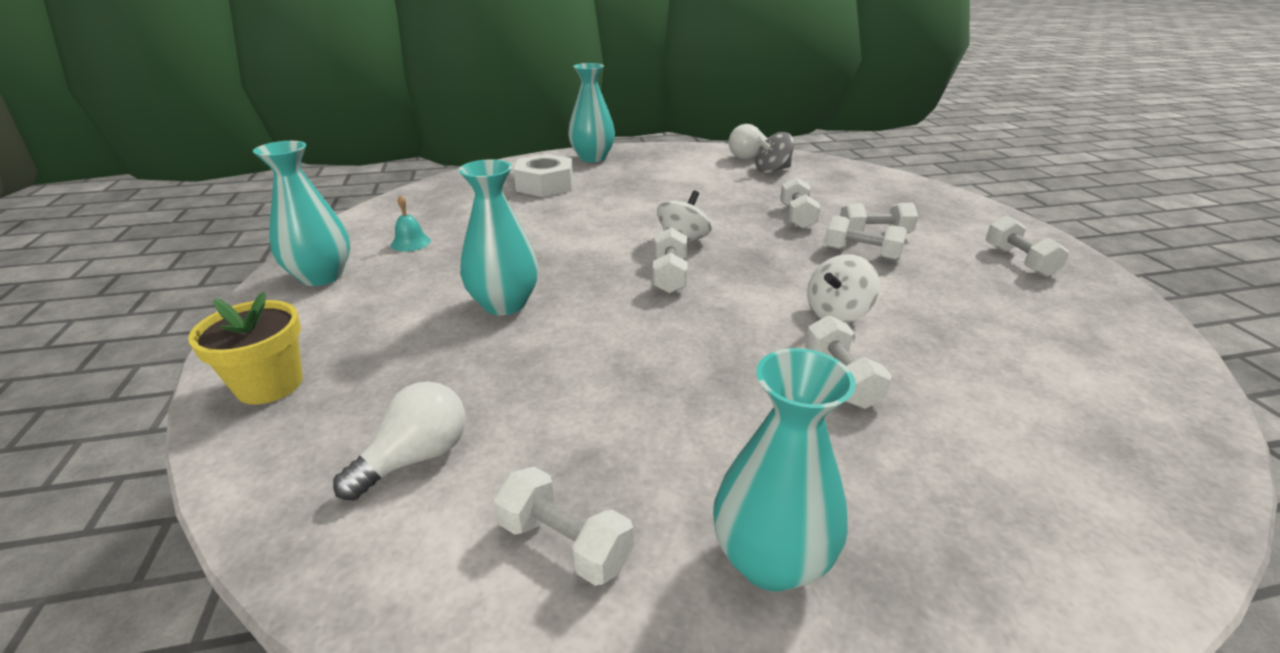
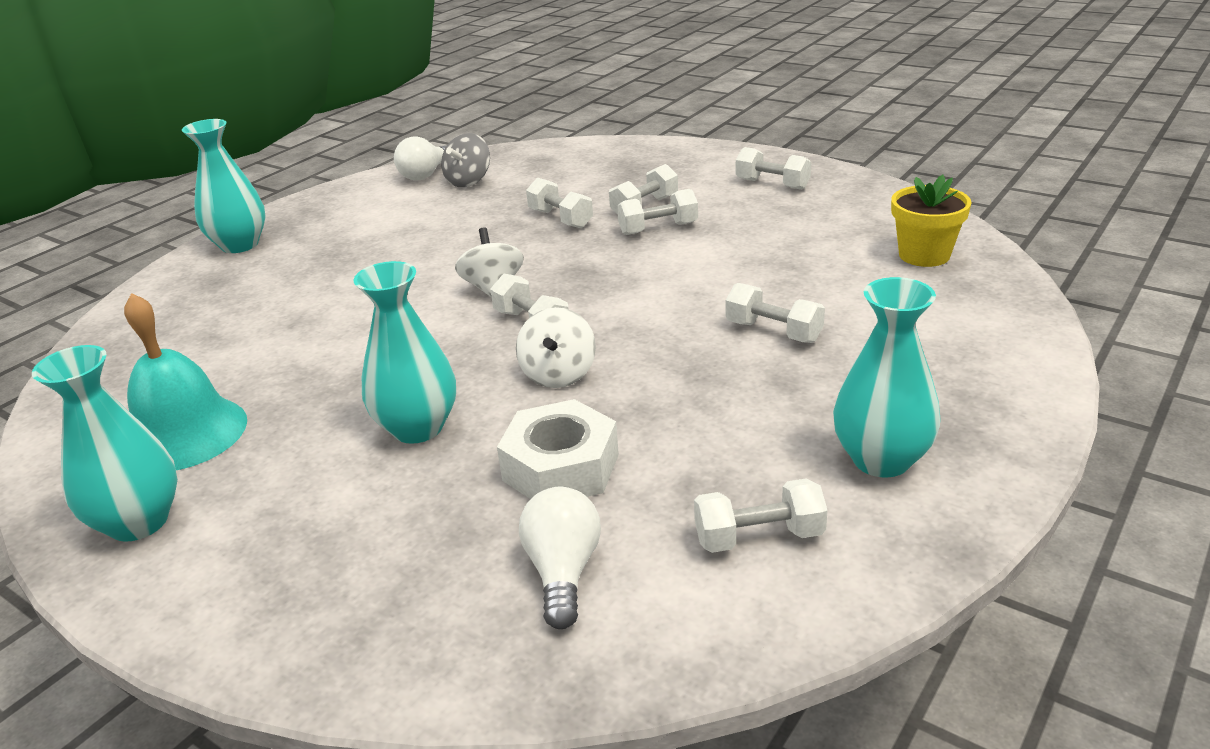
camera: 40 degrees left, 0 degrees up
yellow flower pot [188,292,303,404] -> yellow flower pot moved to [891,175,972,267]
turquoise bell [391,195,431,251] -> turquoise bell [124,293,247,470], size x2.21
white nut [513,154,573,197] -> white nut moved to [497,399,619,499]
white spinning top [807,254,880,323] -> white spinning top moved to [516,307,596,388]

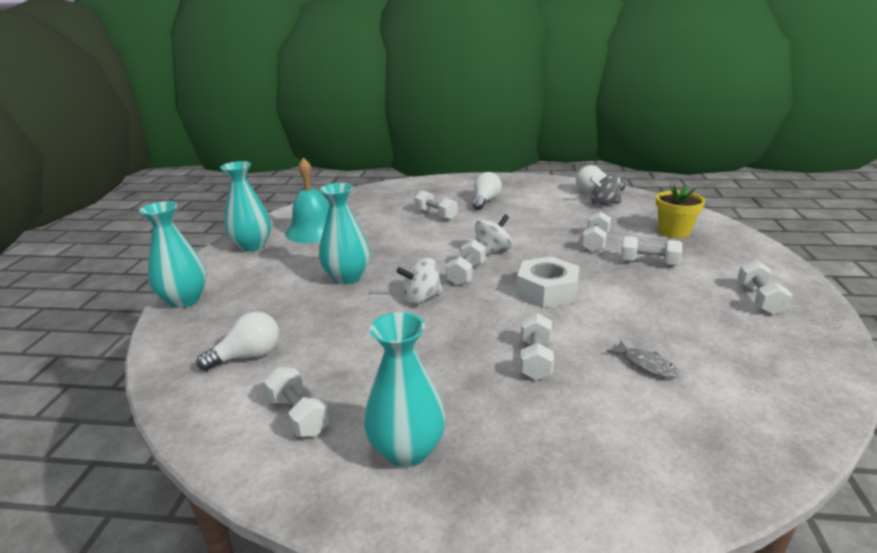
camera: 60 degrees right, 5 degrees down
turquoise vase [182,119,265,253] -> turquoise vase moved to [139,201,207,308]
white nut [497,399,619,499] -> white nut moved to [517,257,579,308]
white dumbbell [617,189,698,235] -> white dumbbell moved to [415,190,458,220]
yellow flower pot [891,175,972,267] -> yellow flower pot moved to [656,184,705,238]
none -> white light bulb [472,172,502,210]
none -> grey fish [606,341,680,378]

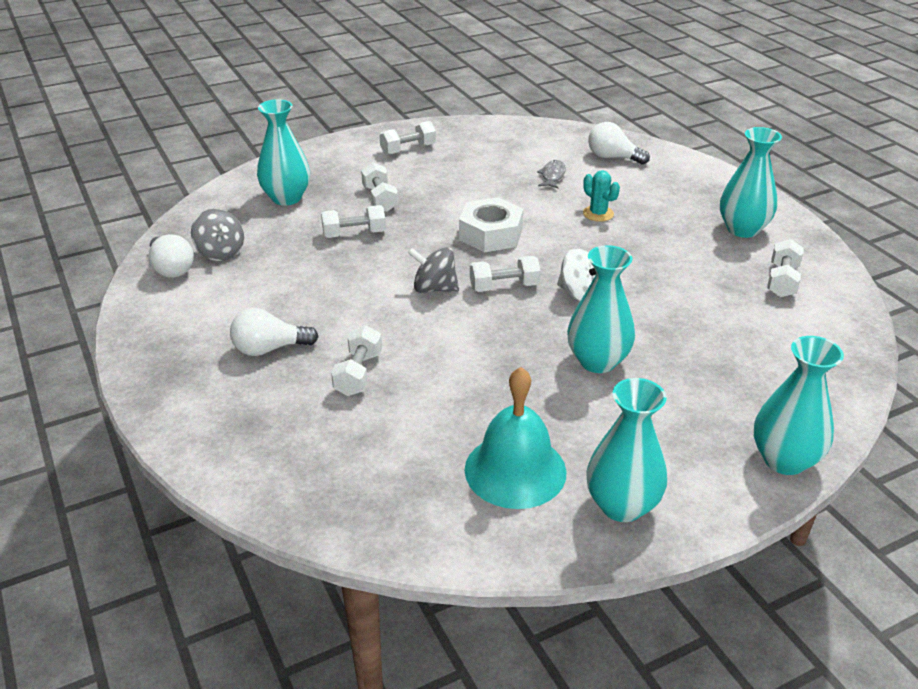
camera: 125 degrees left, 10 degrees up
white light bulb [196,311,279,371] -> white light bulb moved to [588,122,650,165]
white spinning top [475,214,512,254] -> grey spinning top [408,247,459,293]
white dumbbell [520,313,554,380] -> turquoise cactus [583,170,620,222]
yellow flower pot [656,184,705,238] -> turquoise vase [257,99,310,206]

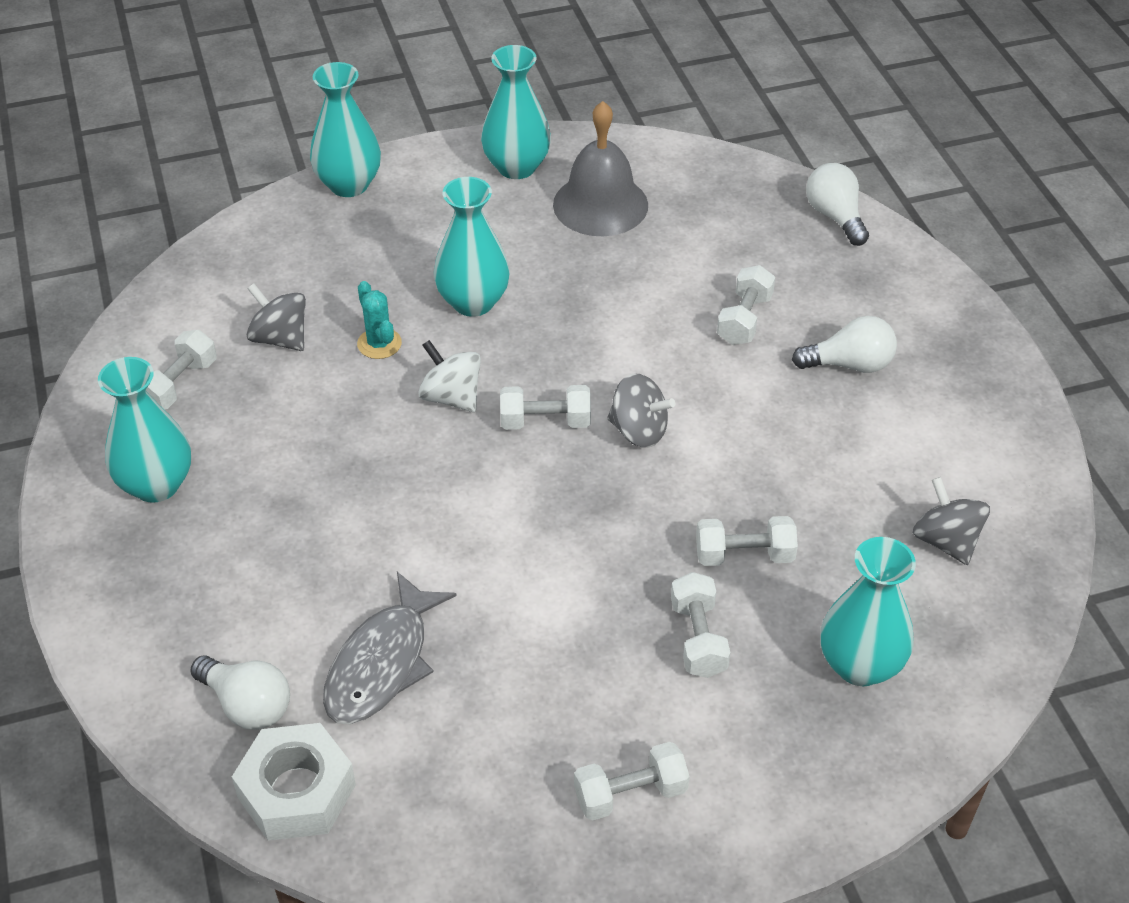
camera: 170 degrees left, 10 degrees up
white light bulb [149,235,194,278] -> white light bulb moved to [806,163,869,246]
white nut [459,197,523,252] -> white nut moved to [232,723,356,841]
turquoise bell [465,367,566,509] -> grey bell [553,101,648,236]
grey fish [537,160,566,188] -> grey fish [323,572,457,724], size x1.90
turquoise cactus [583,170,620,222] -> turquoise cactus moved to [357,281,402,359]
none -> grey spinning top [247,284,306,351]

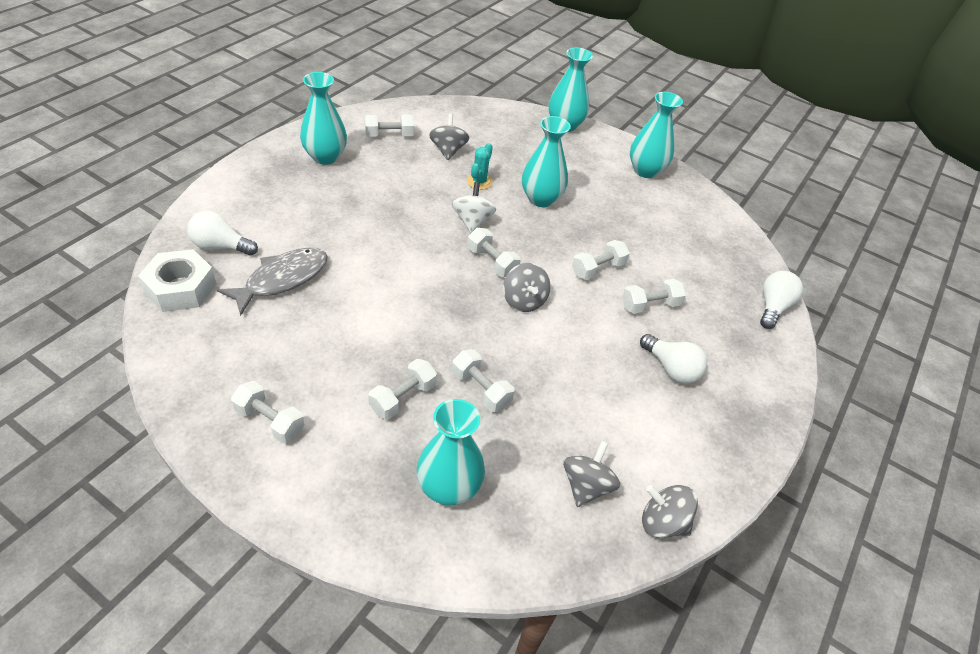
camera: 45 degrees right, 0 degrees up
white light bulb [190,655,290,730] -> white light bulb turned 105 degrees clockwise [187,211,258,256]
grey fish [323,572,457,724] -> grey fish turned 150 degrees clockwise [217,248,328,316]
grey bell [553,101,648,236] -> none
none -> white dumbbell [572,240,630,280]
none -> grey spinning top [642,485,698,538]

